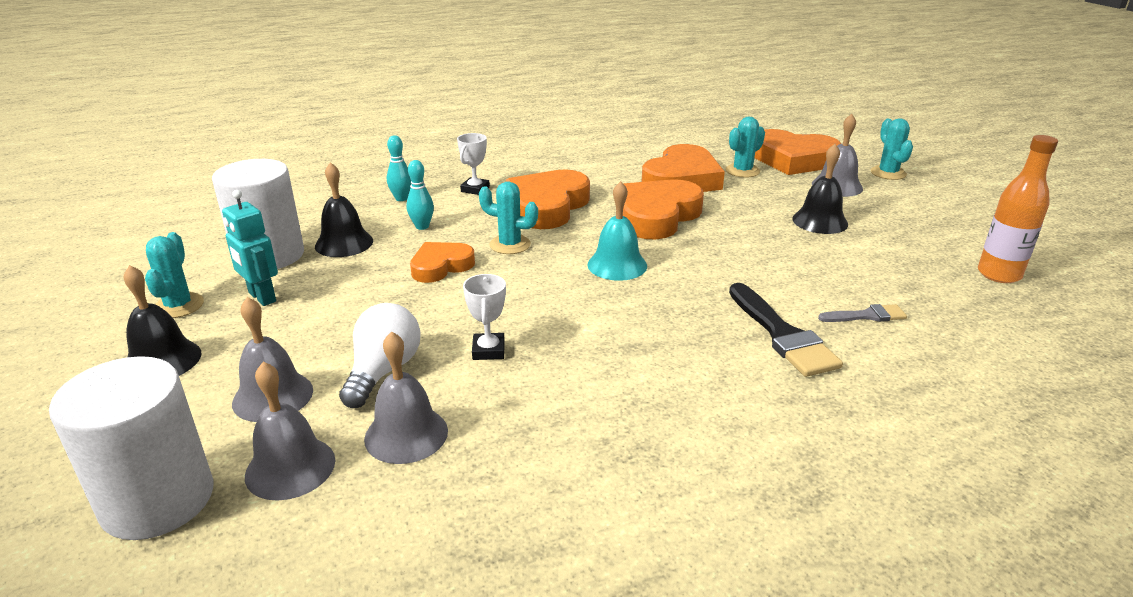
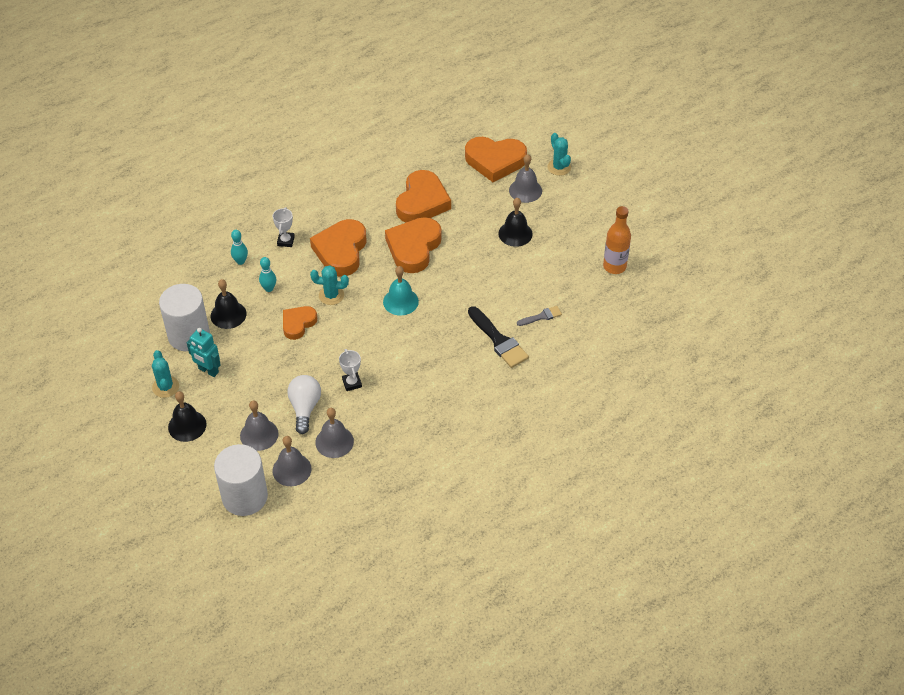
camera: 15 degrees left, 20 degrees up
turquoise cactus [726,117,765,177] -> none

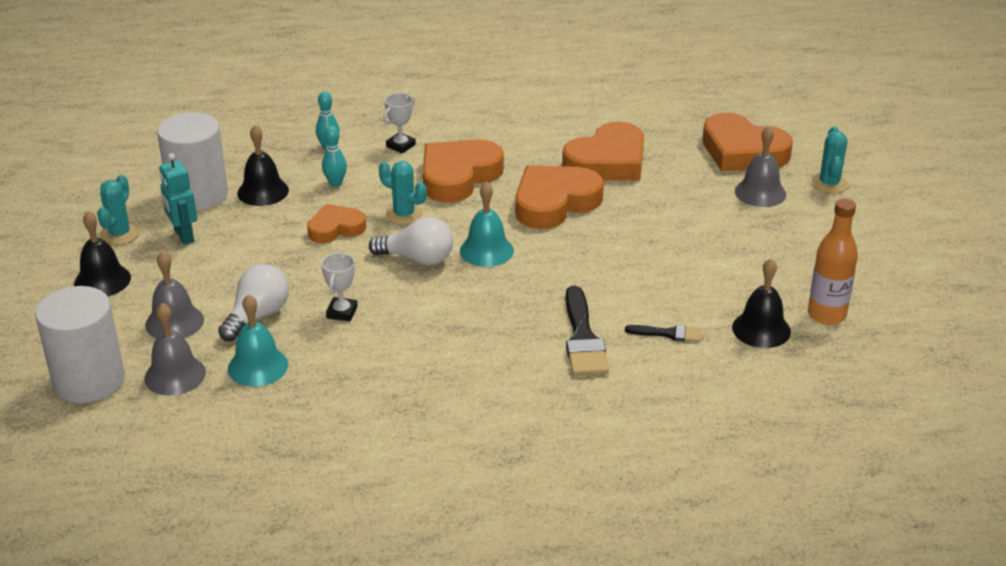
camera: 30 degrees right, 15 degrees down
grey bell [315,408,354,458] -> turquoise bell [228,294,288,386]
black bell [498,198,533,247] -> black bell moved to [732,258,791,348]
grey brush [517,306,562,326] -> black brush [625,325,701,342]
none -> white light bulb [369,217,453,266]

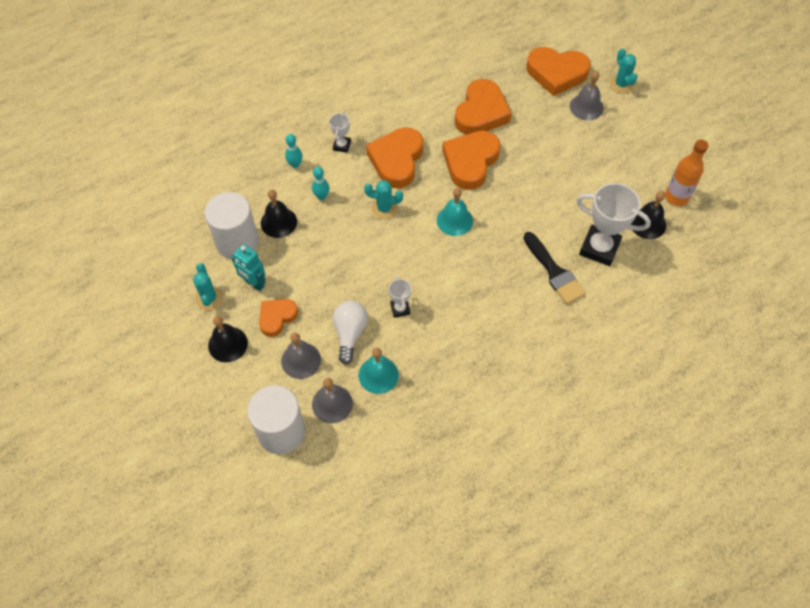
camera: 25 degrees left, 25 degrees up
orange heart [307,204,366,243] -> orange heart moved to [259,299,298,337]
white light bulb [369,217,453,266] -> none
black brush [625,325,701,342] -> white trophy [576,183,651,266]

